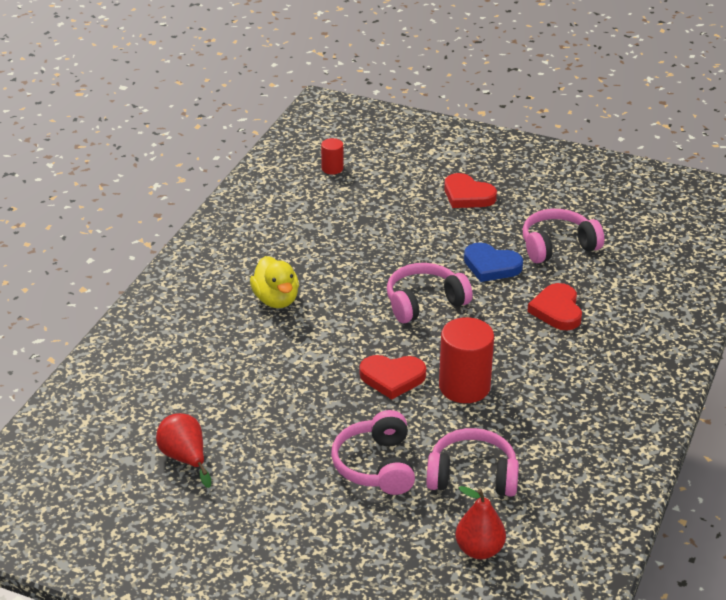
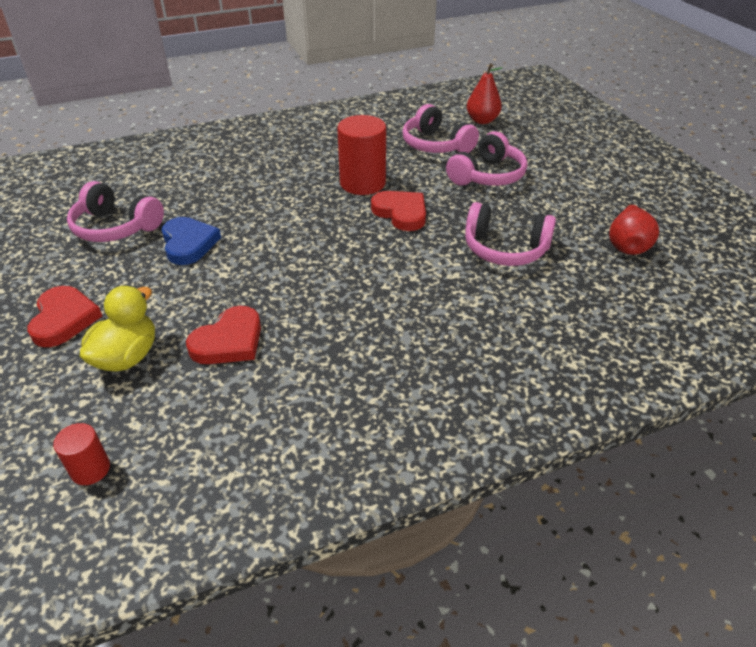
camera: 135 degrees left, 5 degrees up
yellow duck [250,256,299,308] -> yellow duck moved to [79,286,155,371]
pink headphones [387,263,473,323] -> pink headphones moved to [465,202,556,266]
red heart [527,283,582,330] -> red heart moved to [186,306,261,364]

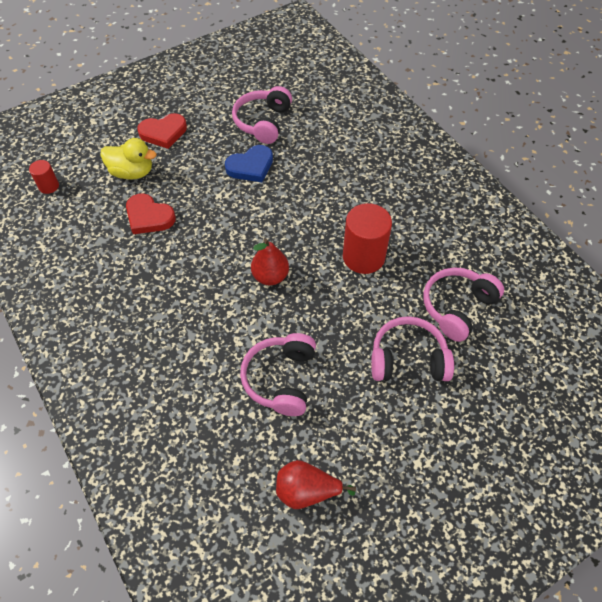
camera: 80 degrees right, 15 degrees up
red heart [371,191,426,231] -> none
pink headphones [446,131,527,186] -> pink headphones turned 150 degrees clockwise [371,316,454,381]
red pear [467,63,503,124] -> red pear moved to [251,238,289,285]

